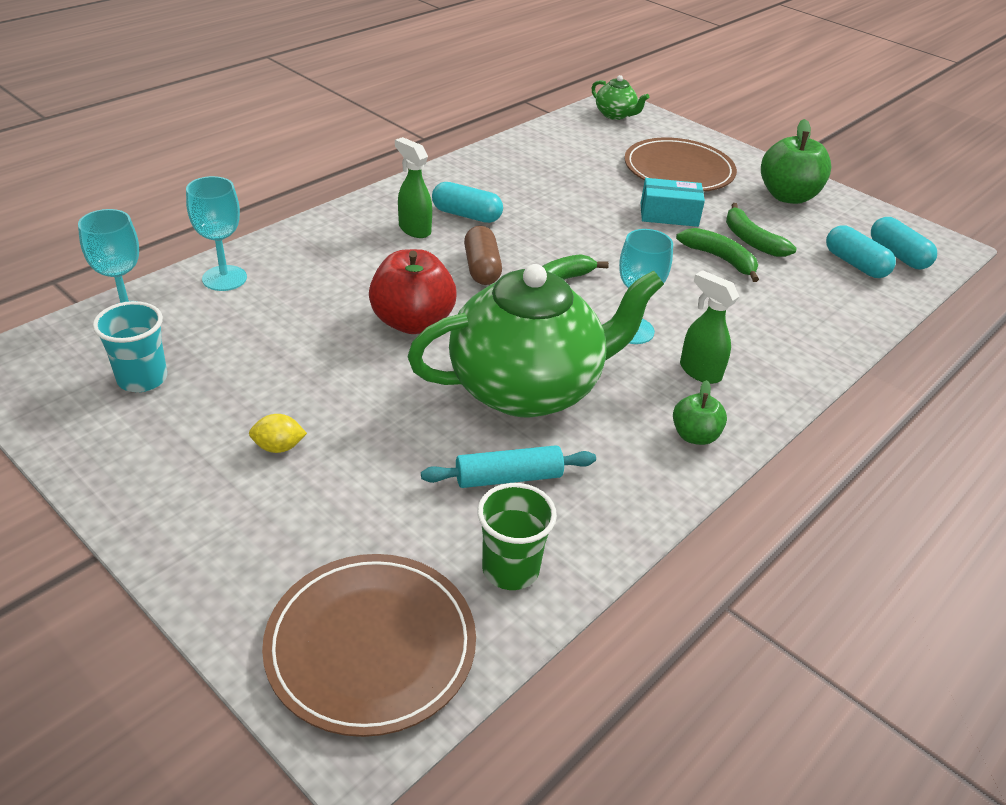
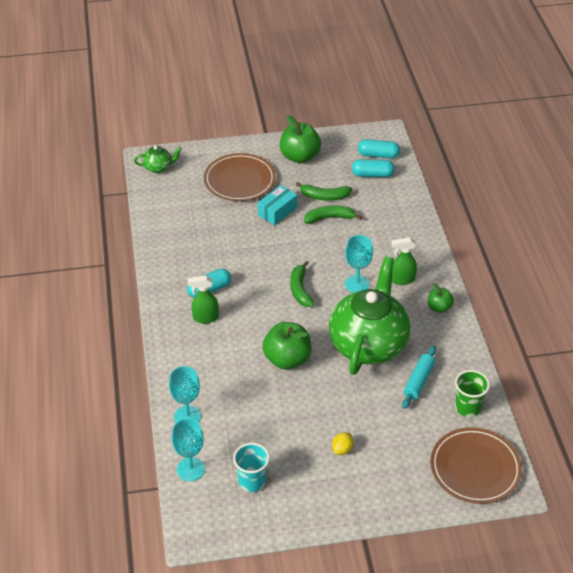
camera: 50 degrees left, 5 degrees up
red apple [369,249,457,334] -> green apple [262,322,312,370]
brown capsule [464,226,502,285] -> none

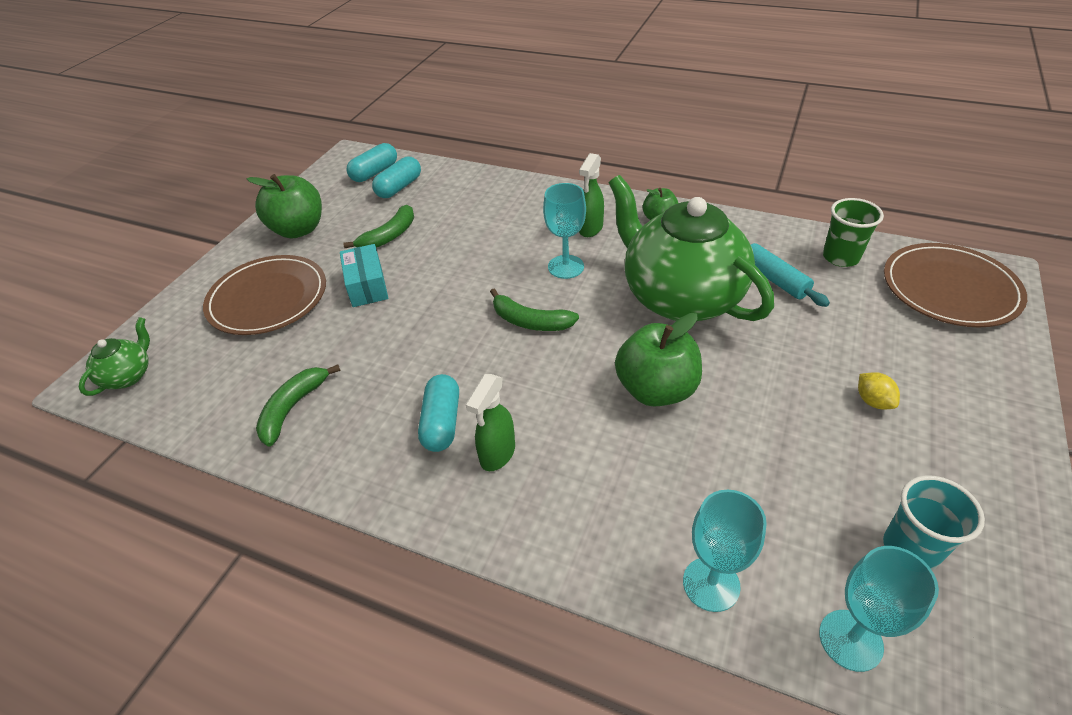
camera: 55 degrees left, 0 degrees up
green banana [304,205,362,224] -> green banana moved to [256,365,341,447]

